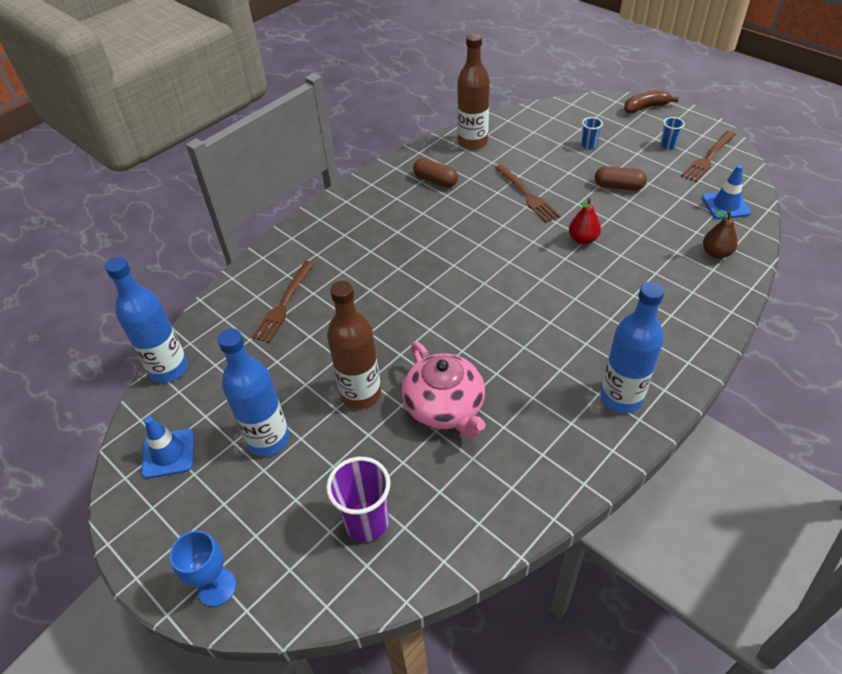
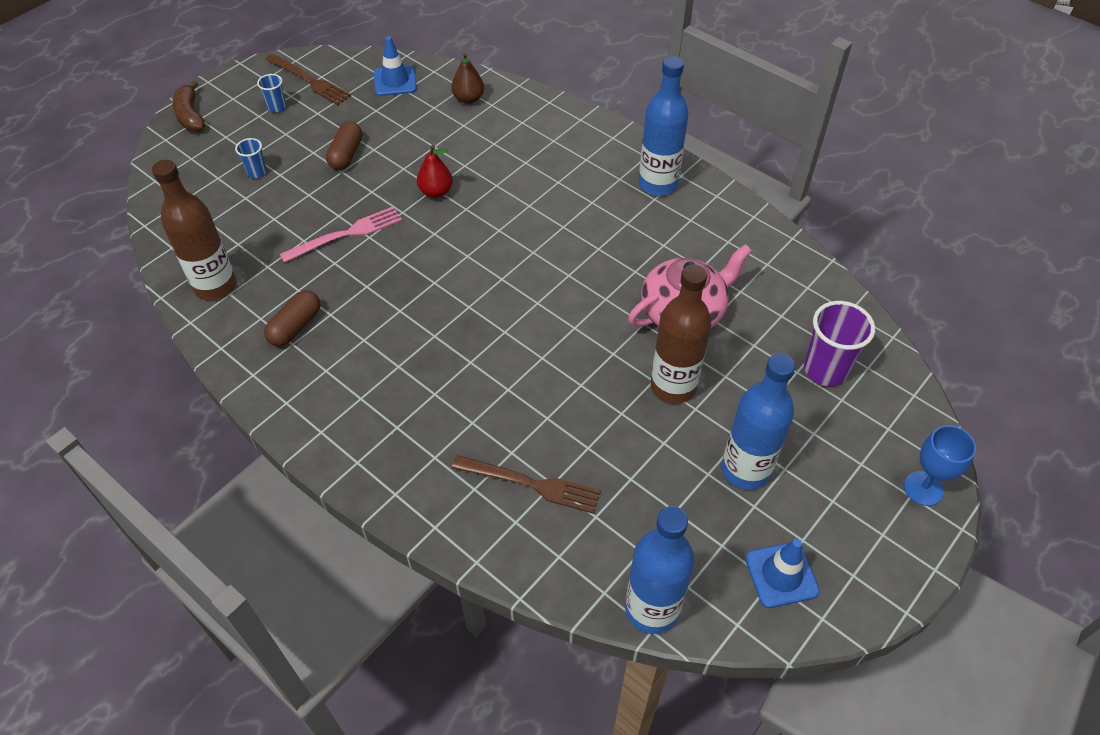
camera: 95 degrees left, 5 degrees up
brown fork [495,164,560,223] -> pink fork [280,207,402,263]

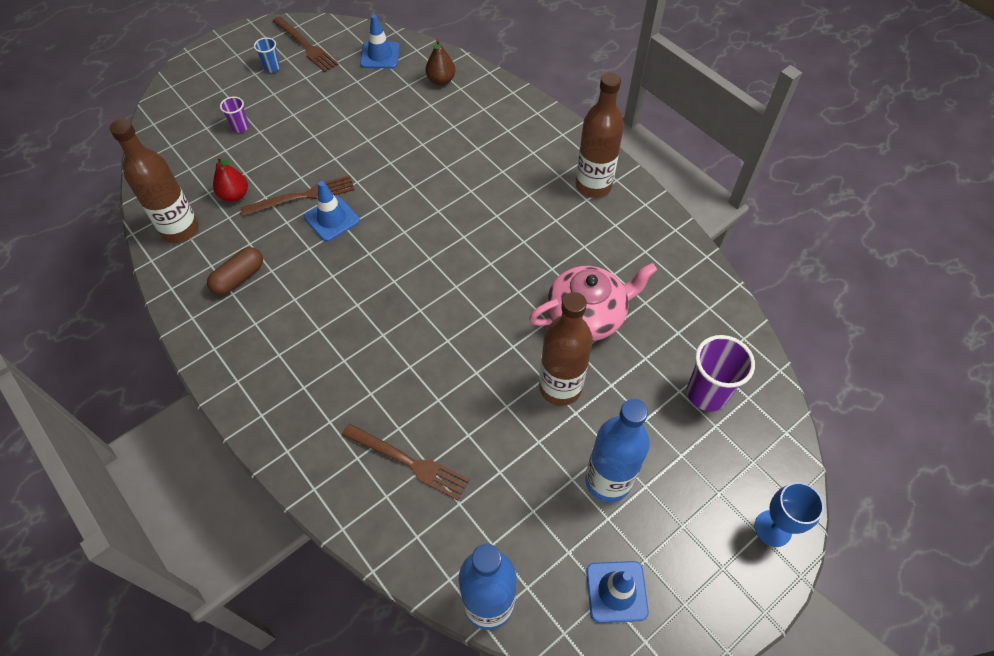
camera: 10 degrees right, 5 degrees up
brown banana [173,80,205,132] -> none
blue cup [235,138,267,178] -> purple cup [220,97,249,133]
pink fork [280,207,402,263] -> brown fork [241,175,355,216]
brown capsule [326,122,362,170] -> none
red pear [417,145,453,198] -> red pear moved to [213,156,248,202]
blue bottle [639,56,689,196] -> brown bottle [575,72,624,198]
none -> blue traffic cone [304,181,360,241]

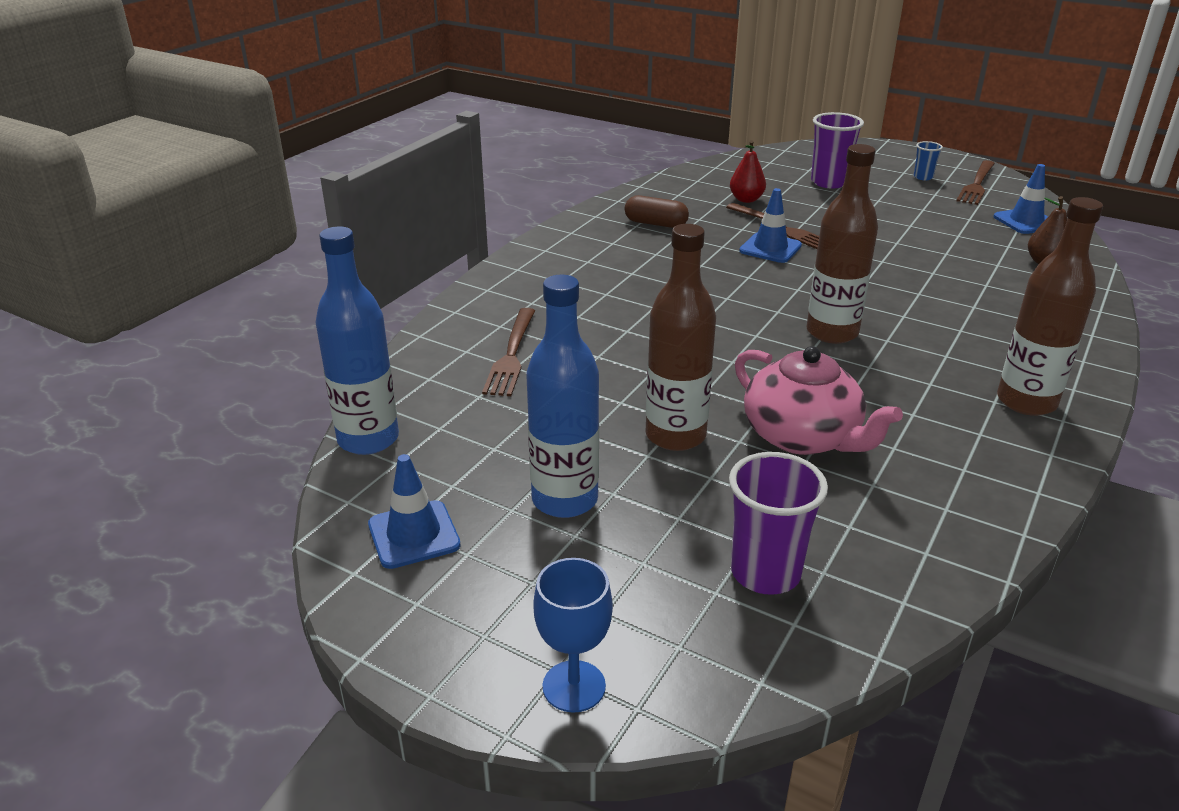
camera: 70 degrees right, 25 degrees down
brown bottle [110,119,199,243] -> brown bottle moved to [807,144,878,344]
purple cup [220,97,249,133] -> purple cup [811,112,864,188], size x1.91

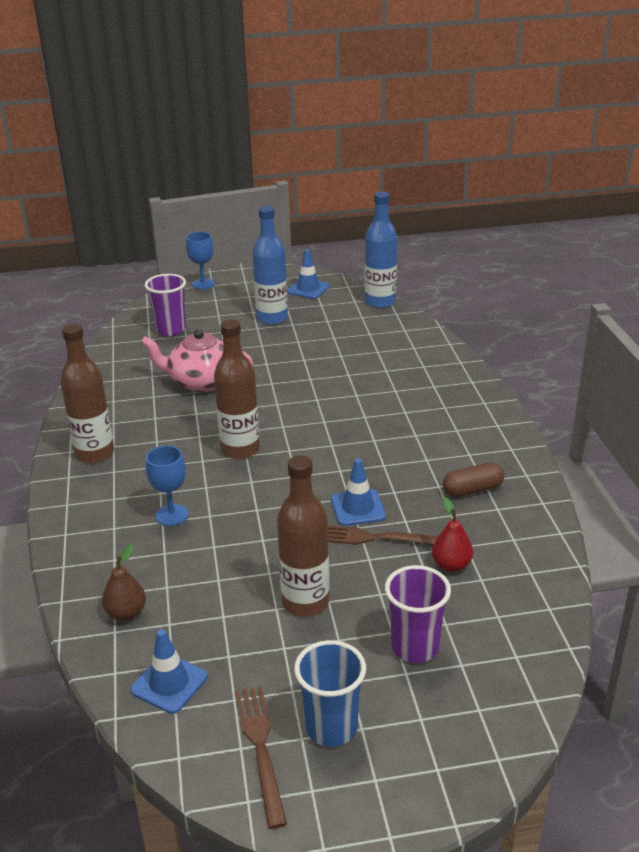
camera: 140 degrees right, 0 degrees up
brown fork [482,308,535,396] -> none
brown bottle [646,224,716,451] -> brown bottle moved to [277,455,330,617]
blue cup [914,141,943,180] -> blue cup [294,640,366,747], size x1.91
none -> blue goblet [146,445,188,526]

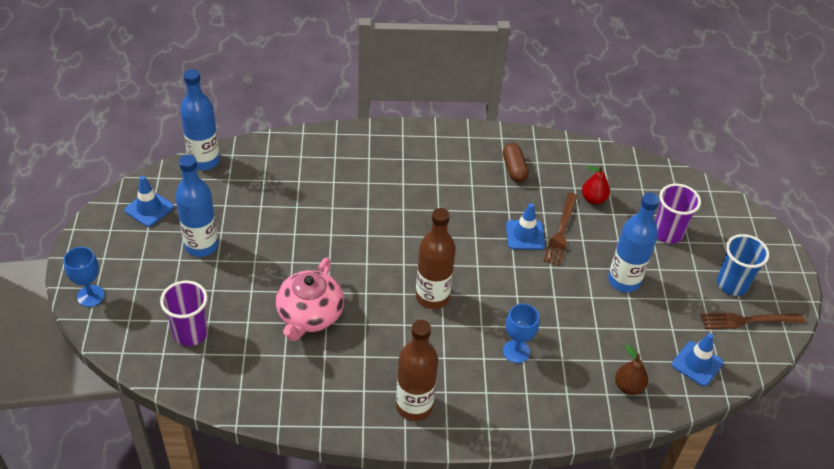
camera: 85 degrees left, 15 degrees up
brown bottle [277,455,330,617] -> blue bottle [608,193,660,292]

